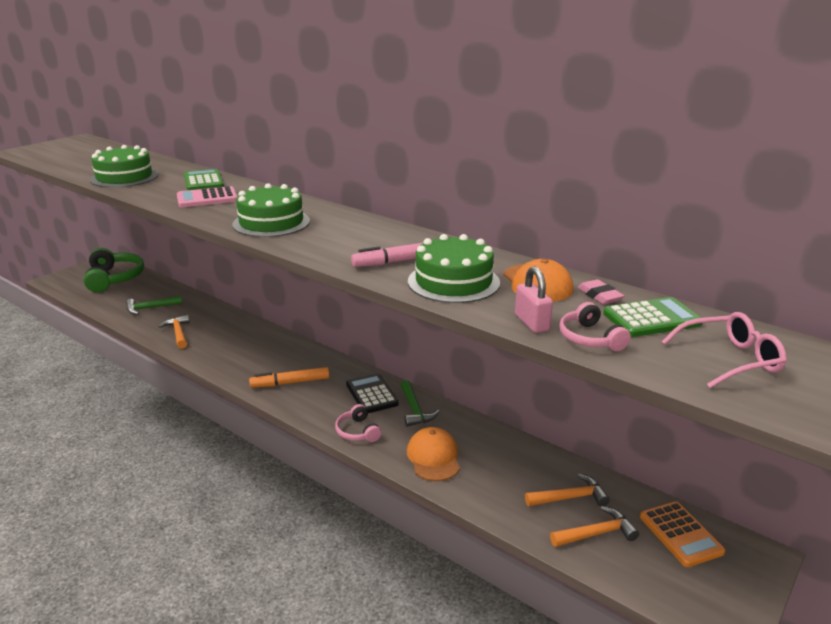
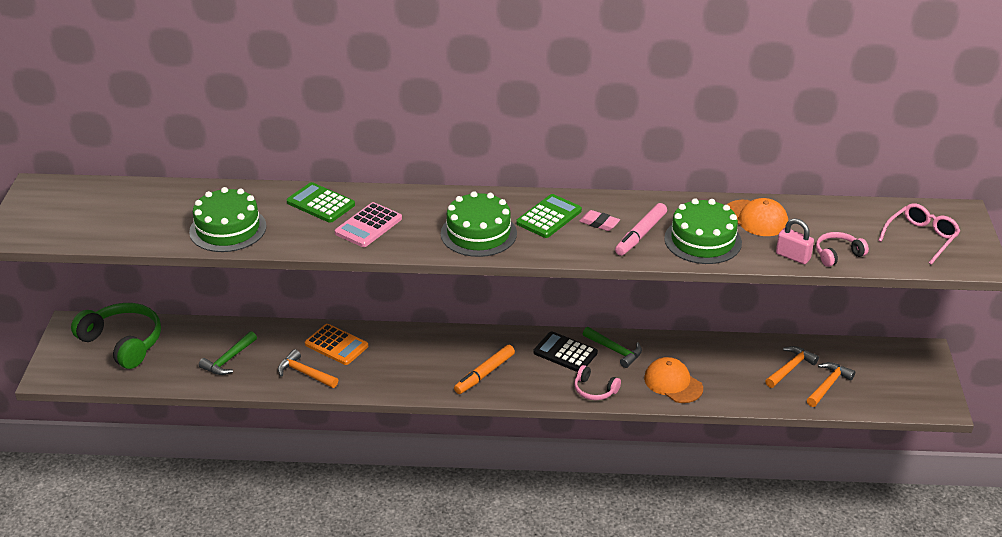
camera: 35 degrees left, 10 degrees up
pink headphones [559,302,631,351] -> pink headphones turned 120 degrees clockwise [816,232,869,267]
pink eraser [578,279,624,304] -> pink eraser moved to [579,210,620,231]
green calculator [603,297,702,337] -> green calculator moved to [516,194,582,238]
orange calculator [640,501,725,567] -> orange calculator moved to [305,324,368,365]

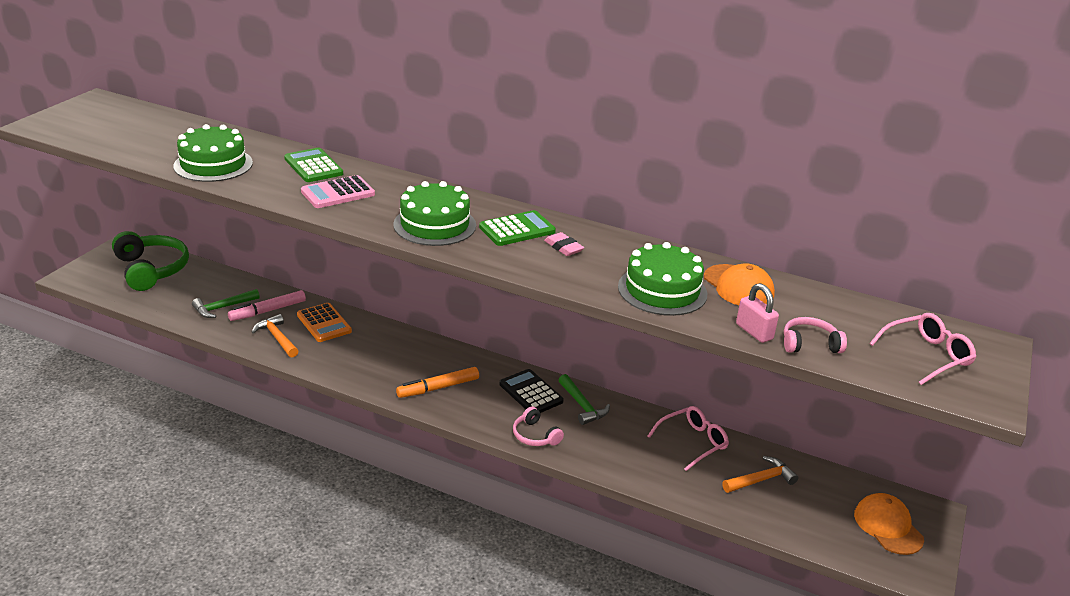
camera: 20 degrees right, 5 degrees down
pink marker [615,203,667,256] -> pink marker moved to [228,290,306,321]
orange cap [644,357,703,403] -> orange cap moved to [854,493,924,555]
orange hammer [807,362,855,407] -> none
none -> pink glasses [648,406,729,471]

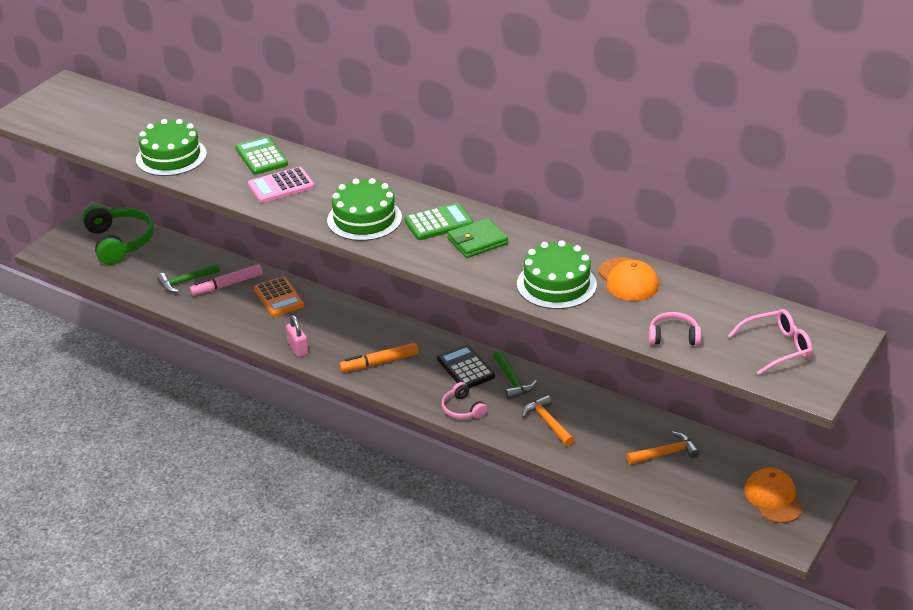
camera: 10 degrees right, 5 degrees up
orange hammer [252,314,298,357] -> orange hammer moved to [522,395,575,446]
pink eraser [544,232,584,256] -> green wallet [447,218,508,258]
pink glasses [648,406,729,471] -> none
pink padlock [736,283,779,343] -> pink padlock moved to [286,315,308,357]

